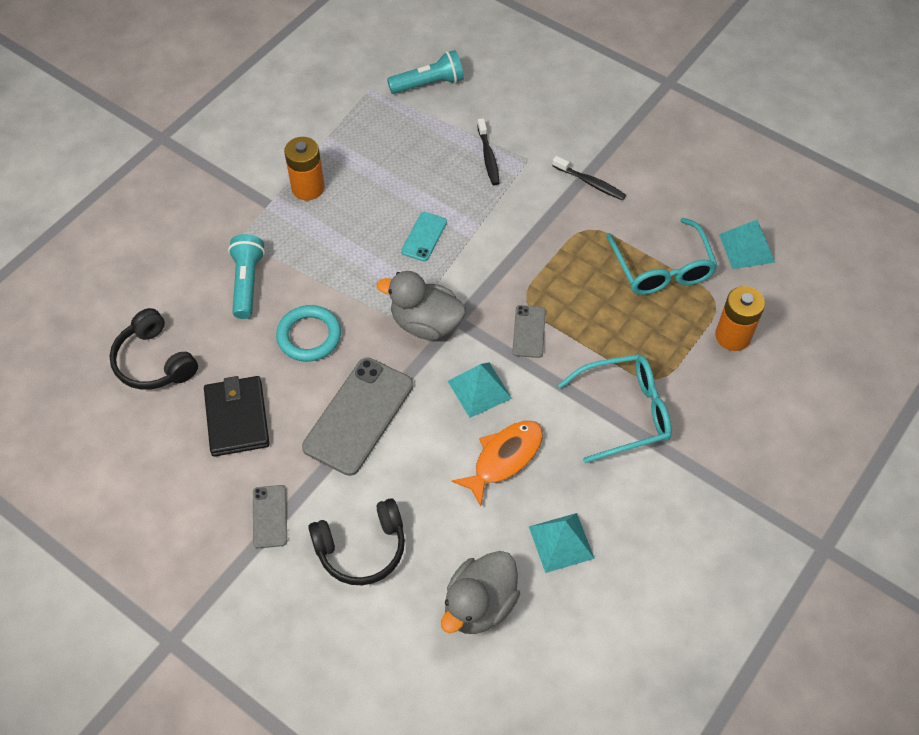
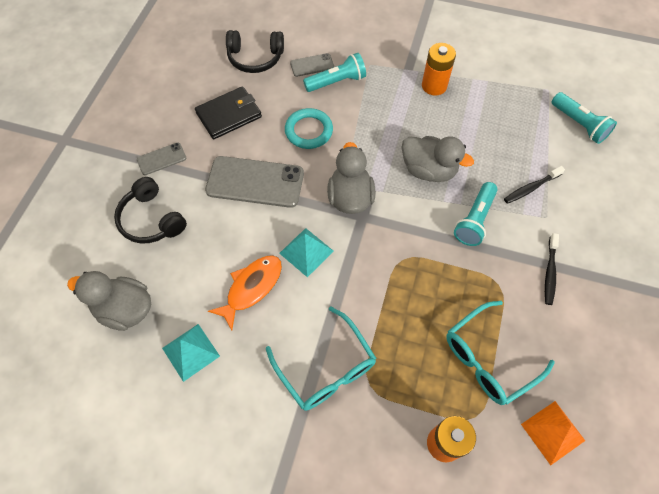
camera: 70 degrees right, 5 degrees up
black headphones [109,308,198,390] -> black headphones turned 120 degrees counterclockwise [226,30,284,73]
turquoise phone [401,212,447,261] -> grey duck [401,136,474,182]
orange fish [452,421,543,506] -> orange fish turned 75 degrees counterclockwise [208,255,282,330]
grey phone [512,305,546,358] -> grey phone moved to [290,53,334,77]
turquoise pyramid [719,220,775,269] -> orange pyramid [521,401,585,465]
none -> turquoise flashlight [454,182,498,246]

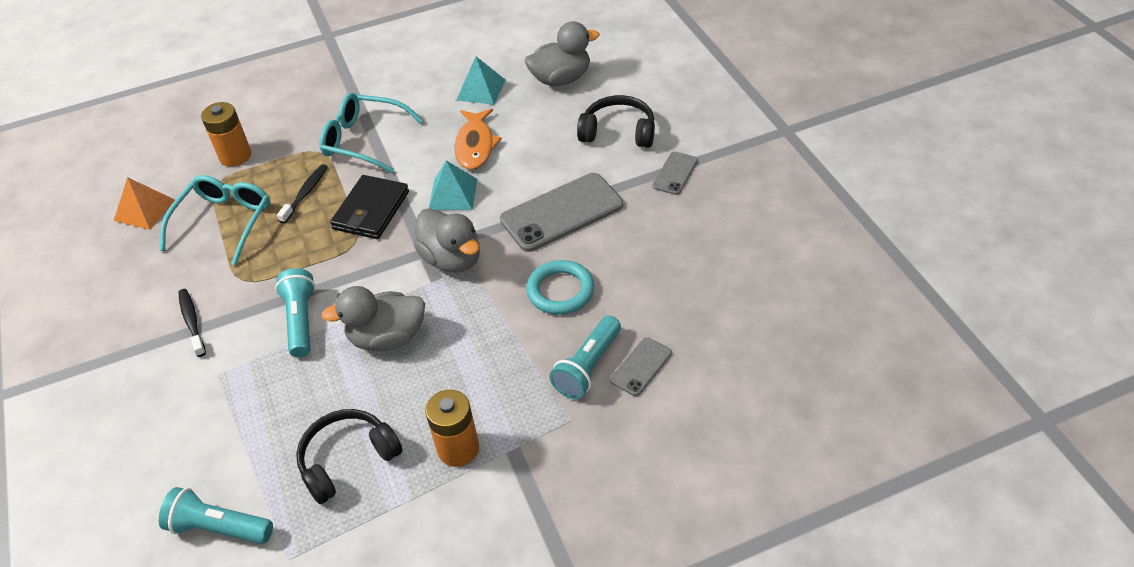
camera: 145 degrees right, 15 degrees down
black wallet [195,86,262,139] -> black wallet moved to [330,175,409,239]
black headphones [226,30,284,73] -> black headphones moved to [296,409,403,504]
black toothbrush [504,166,565,204] -> black toothbrush moved to [277,164,328,224]

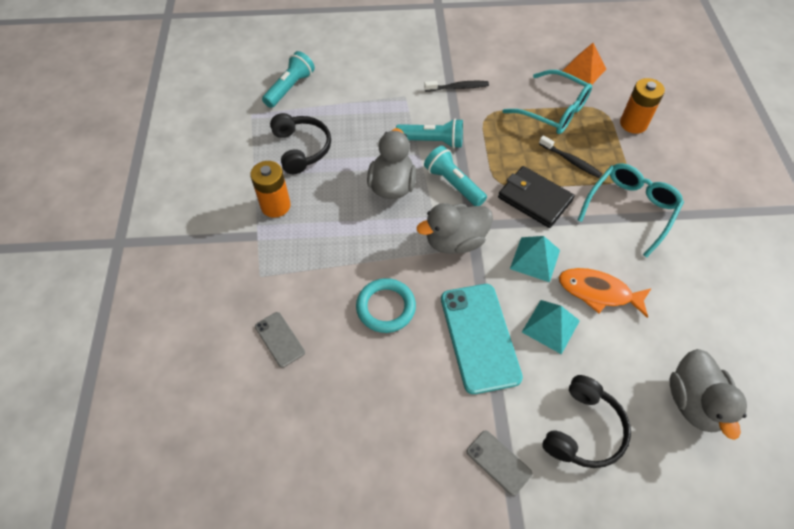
camera: 105 degrees right, 10 degrees up
turquoise pyramid [456,56,505,105] -> turquoise pyramid moved to [522,300,580,354]
grey phone [500,173,623,252] -> turquoise phone [441,284,523,394]
turquoise flashlight [549,316,621,399] -> turquoise flashlight moved to [424,146,487,206]

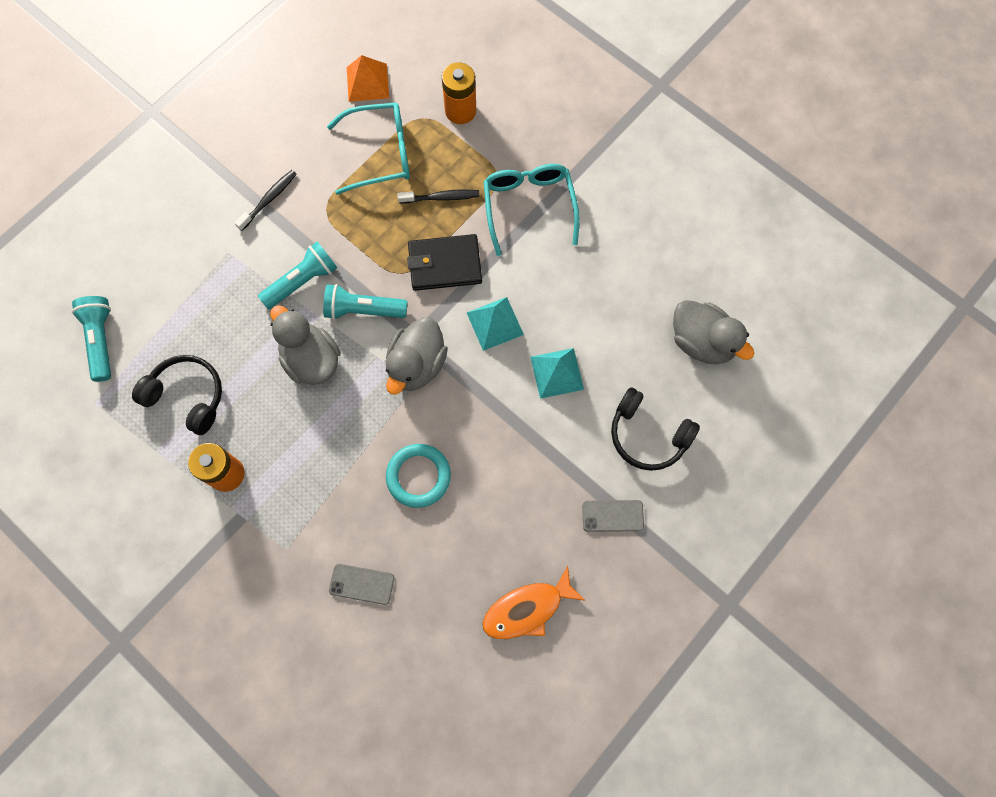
camera: 45 degrees left, 15 degrees up
turquoise phone [441,284,523,394] -> none
black headphones [542,375,631,468] -> black headphones turned 135 degrees clockwise [611,387,700,471]
orange fish [559,268,652,318] -> orange fish moved to [482,566,586,639]

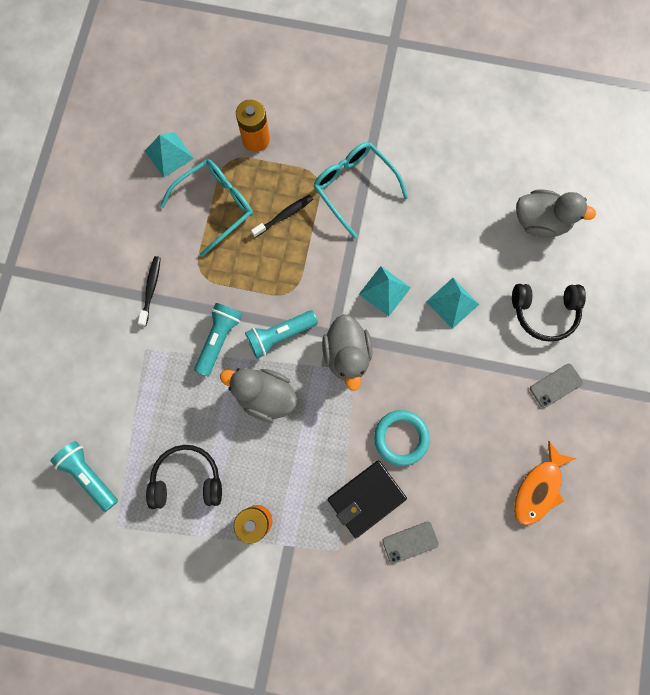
camera: 30 degrees left, 5 degrees up
orange pyramid [347,55,389,102] -> turquoise pyramid [145,132,194,178]
black wallet [407,234,482,291] -> black wallet moved to [328,461,407,538]

